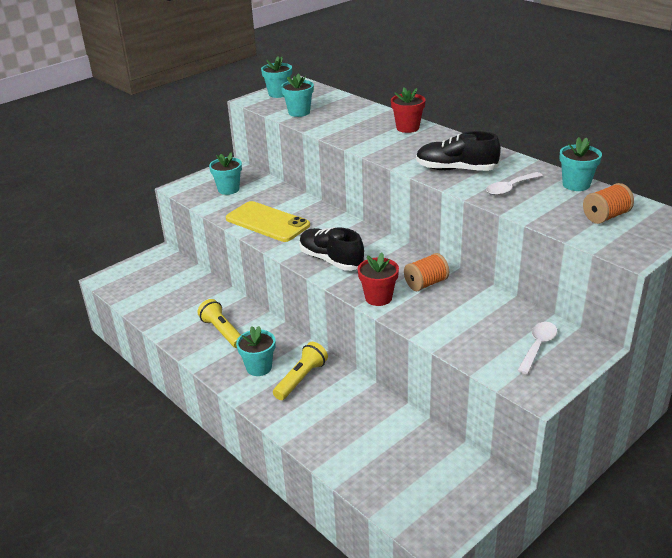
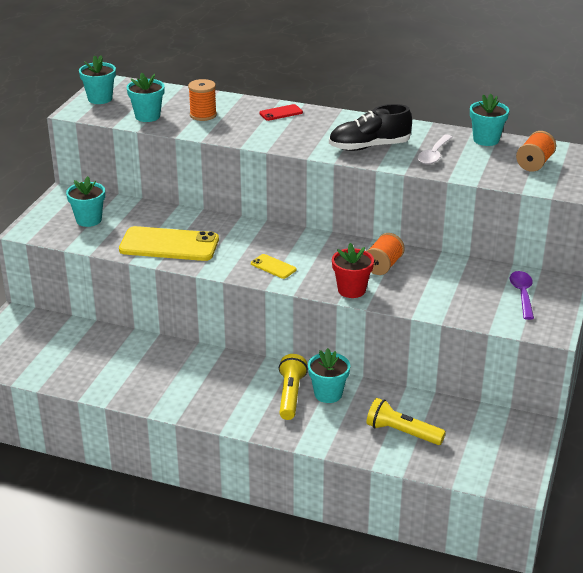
camera: 30 degrees left, 0 degrees up
yellow flashlight [198,299,241,348] -> yellow flashlight moved to [366,398,446,445]
turquoise flower pot [236,326,276,376] -> turquoise flower pot moved to [308,348,350,403]
black shoe [299,227,365,271] -> yellow phone [251,254,297,279]
red flower pot [391,87,426,133] -> red phone [259,104,303,121]
white spoon [517,322,557,374] -> purple spoon [510,271,534,320]
none -> orange spool [188,79,217,121]

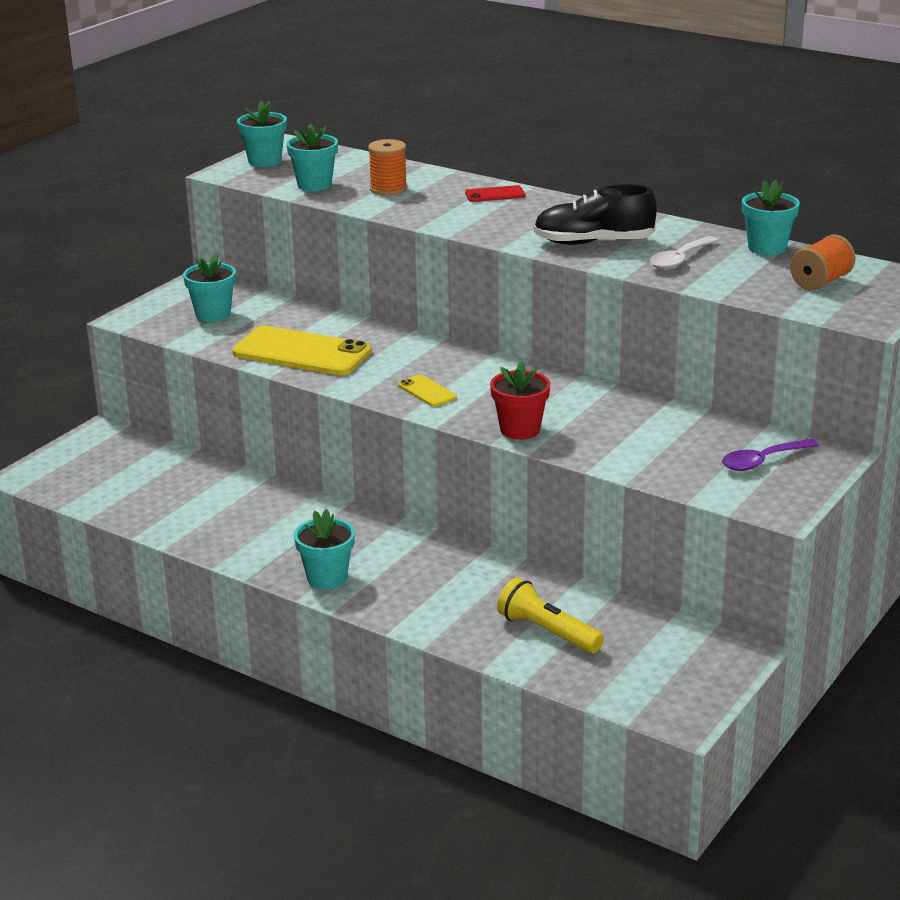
camera: 15 degrees right, 5 degrees down
yellow flashlight [279,354,308,420] -> none
turquoise flower pot [308,348,350,403] -> turquoise flower pot moved to [294,509,355,589]
orange spool [367,233,405,275] -> none
purple spoon [510,271,534,320] -> purple spoon turned 135 degrees counterclockwise [722,439,819,471]

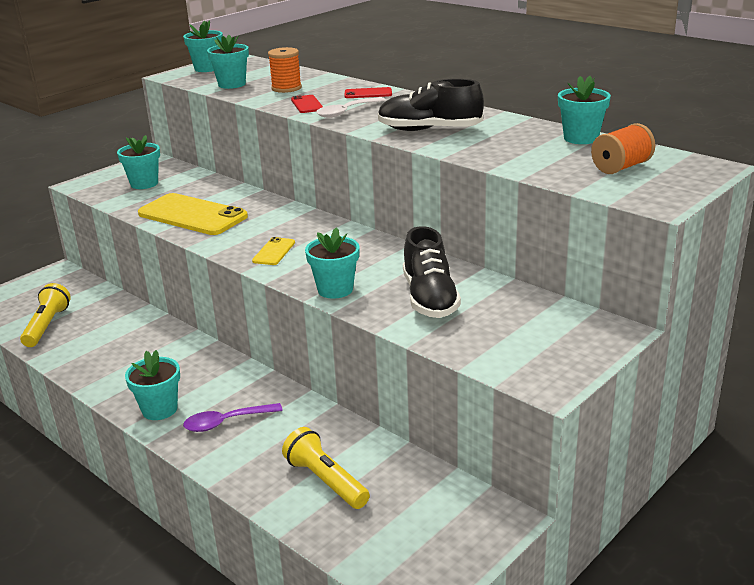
camera: 10 degrees right, 0 degrees up
yellow phone [398,375,457,407] -> yellow phone turned 45 degrees clockwise [252,237,295,265]
red flower pot [490,361,550,440] -> turquoise flower pot [305,227,360,299]
white spoon [650,236,718,269] -> white spoon moved to [316,97,386,118]
purple spoon [722,439,819,471] -> purple spoon moved to [183,403,283,432]
none -> yellow flashlight [20,283,71,347]
none -> red phone [291,95,323,113]
none -> black shoe [403,226,461,318]

